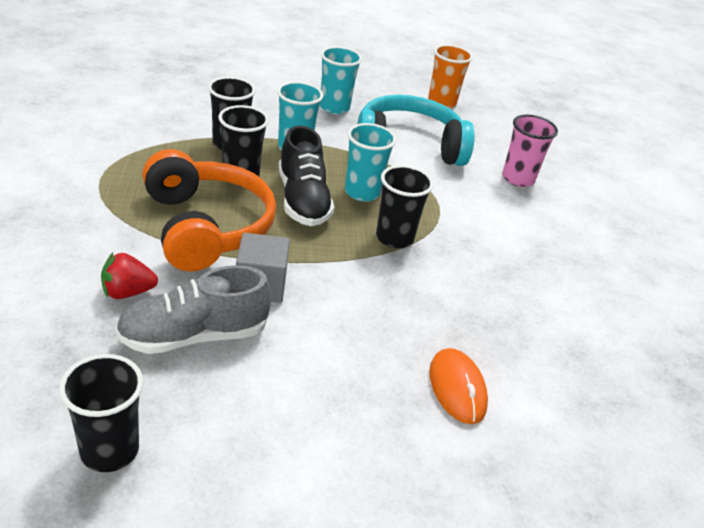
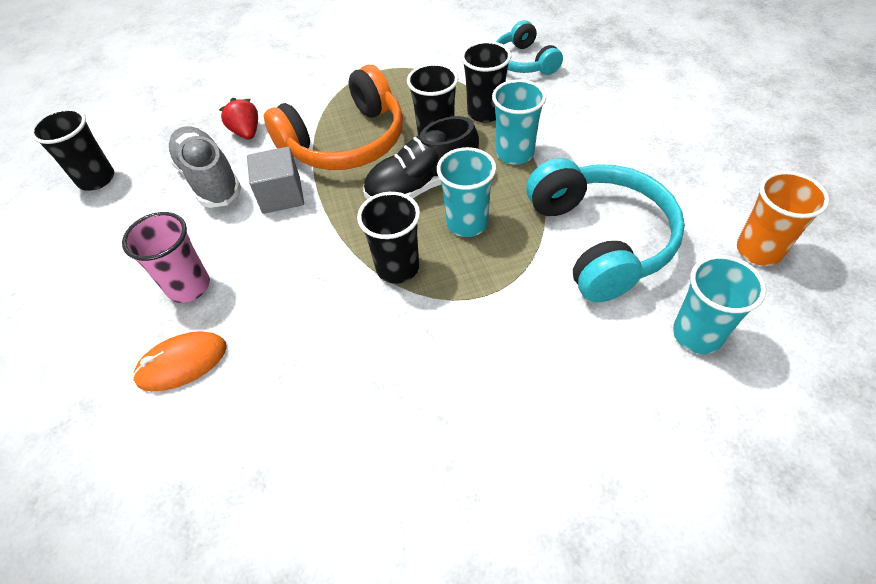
camera: 85 degrees right, 15 degrees up
turquoise cup [320,46,362,114] -> turquoise cup moved to [673,255,766,354]
pink cup [502,115,558,187] -> pink cup moved to [122,212,210,303]
none -> turquoise headphones [496,20,563,75]

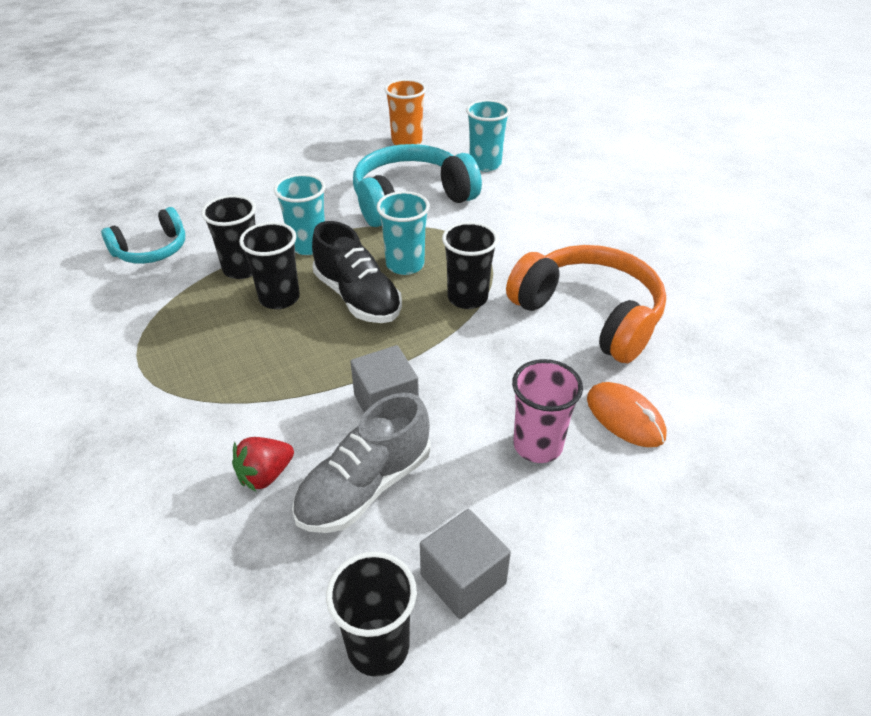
camera: 105 degrees left, 10 degrees down
orange headphones [264,65,403,170] -> orange headphones moved to [506,245,666,363]
none -> grey cube [420,509,511,619]

